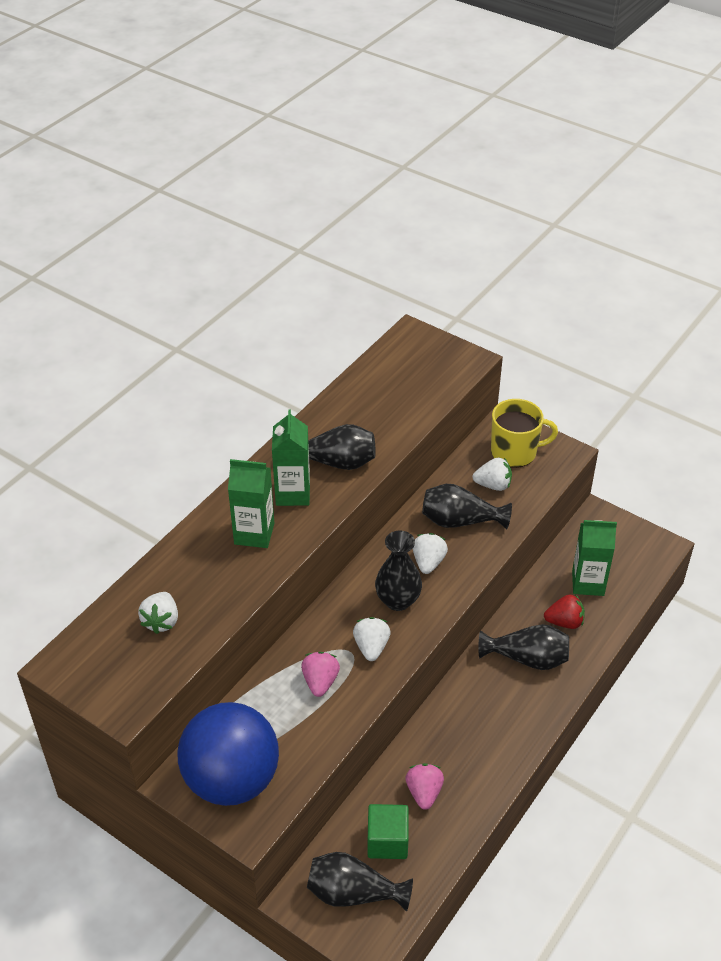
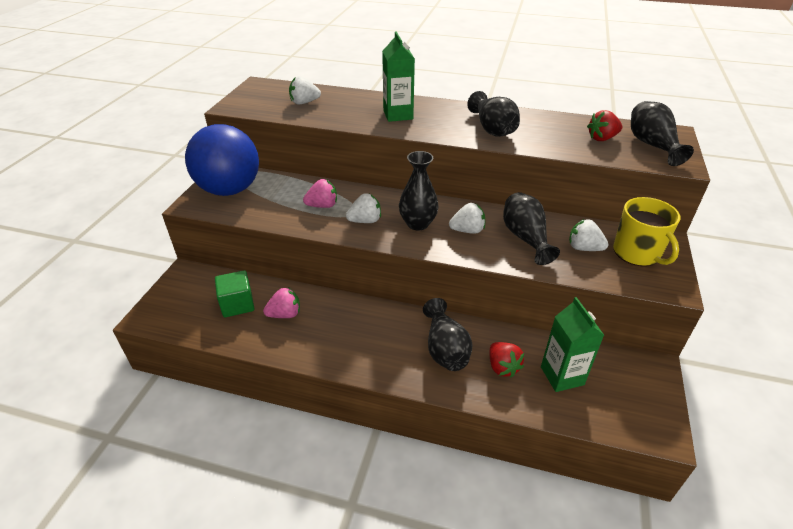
camera: 70 degrees right, 5 degrees down
green carton [272,409,310,506] -> none
black vase [307,852,413,912] -> black vase moved to [631,101,694,166]
white strawberry [473,457,512,491] -> white strawberry turned 135 degrees clockwise [569,219,608,251]
none -> red strawberry [587,110,622,141]

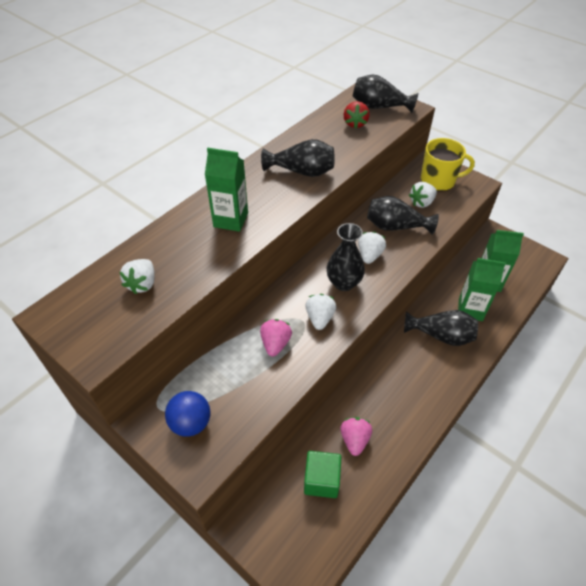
camera: 65 degrees left, 10 degrees up
blue ball [185,124,259,196] -> blue ball [165,391,210,437], size x0.51
red strawberry [489,342,524,378] -> green carton [458,258,506,321]

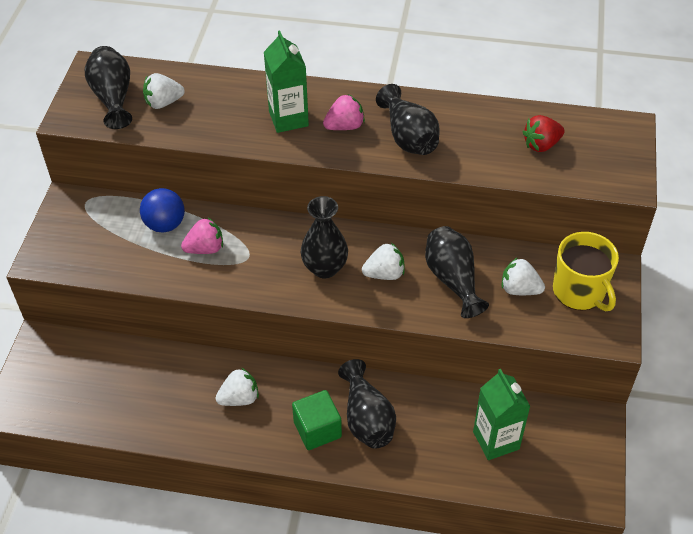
camera: 60 degrees right, 0 degrees up
blue ball [165,391,210,437] -> blue ball moved to [140,188,185,233]
green cube [304,451,342,498] -> green cube moved to [292,390,342,450]
white strawberry [306,294,336,330] -> white strawberry moved to [216,368,259,406]
pink strawberry [340,417,372,456] -> pink strawberry moved to [323,94,365,130]
black vase [353,74,418,113] -> black vase moved to [85,46,132,129]
green carton [458,258,506,321] -> none

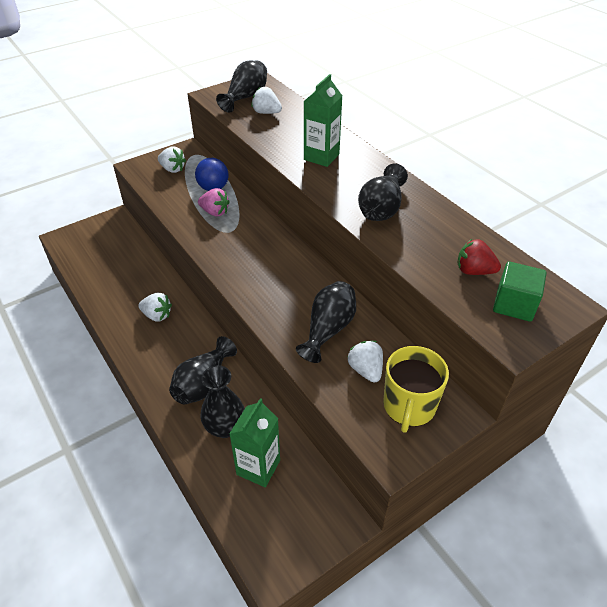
camera: 45 degrees right, 5 degrees down
green cube [292,390,342,450] -> green cube moved to [493,261,546,322]
black vase [301,196,348,278] -> black vase moved to [200,365,245,438]
pink strawberry [323,94,365,130] -> none
white strawberry [362,243,405,280] -> white strawberry moved to [158,147,186,173]

